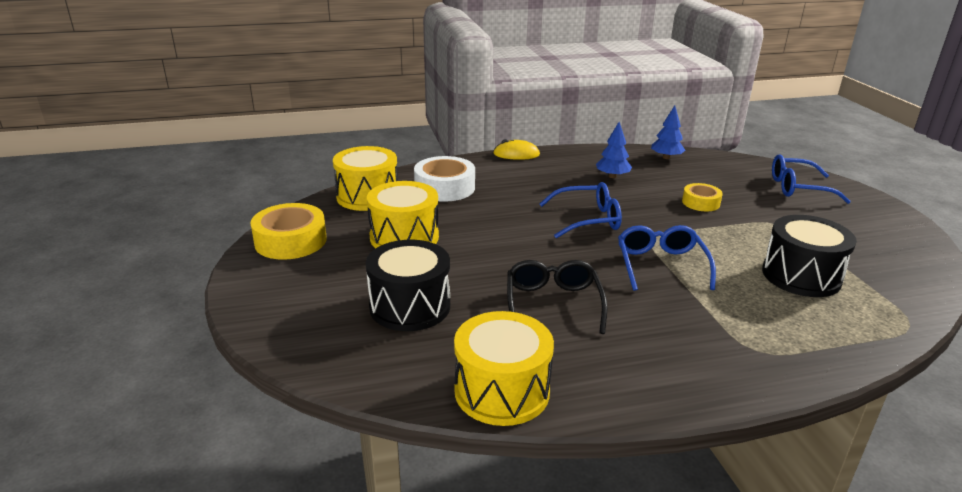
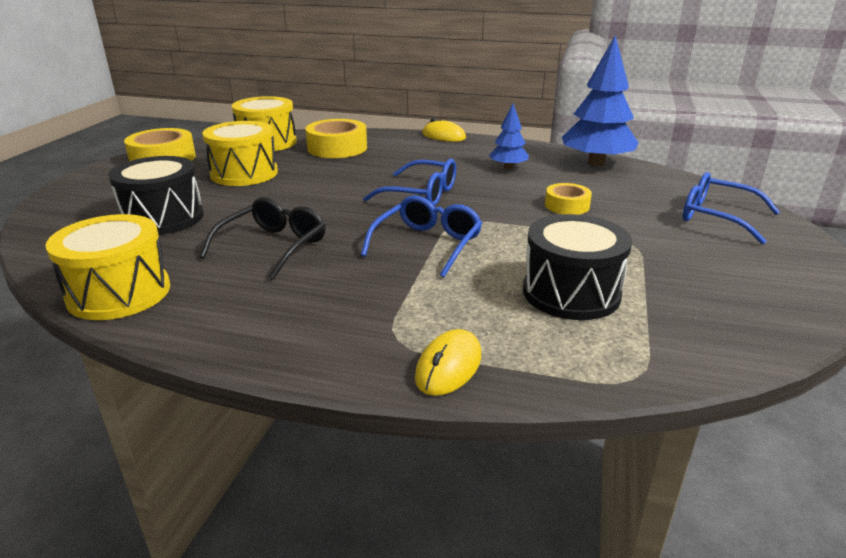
camera: 30 degrees right, 0 degrees up
white tape [414,156,475,202] -> yellow tape [305,119,367,158]
blue tree [651,105,685,159] -> blue tree [562,35,639,166], size x1.90
none -> yellow mouse [415,329,481,396]

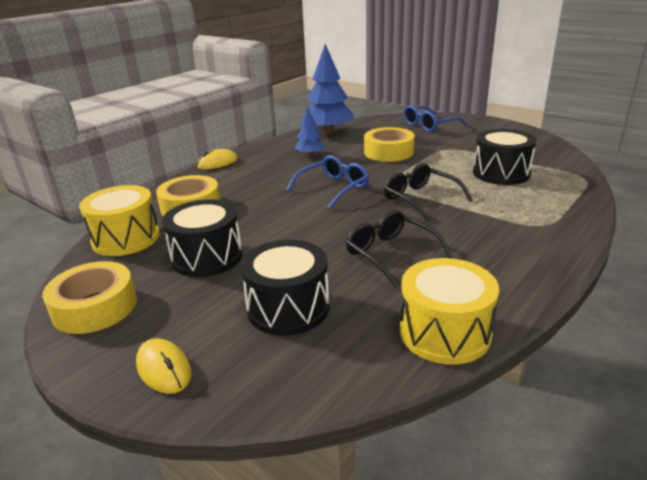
camera: 65 degrees left, 0 degrees up
yellow drum [202,121,278,186] -> black drum [162,199,243,277]
blue glasses [361,195,482,277] -> black glasses [384,163,473,222]
yellow mouse [415,329,481,396] -> yellow mouse moved to [136,338,192,394]
yellow tape [545,183,592,215] -> yellow tape [364,127,415,162], size x1.69

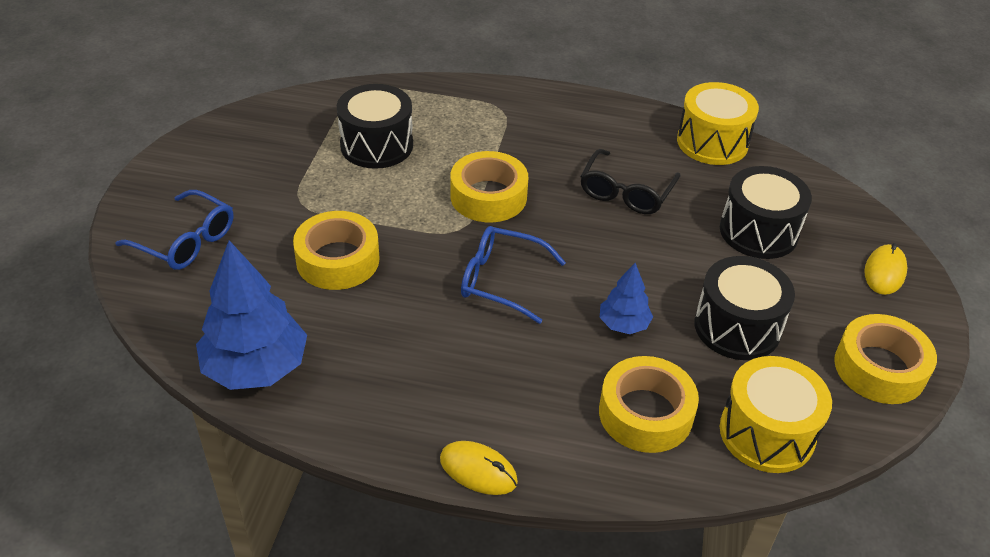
camera: 120 degrees left, 15 degrees up
blue tree [295,106,325,156] -> blue tree moved to [600,263,653,334]
black glasses [384,163,473,222] -> yellow tape [450,151,528,222]

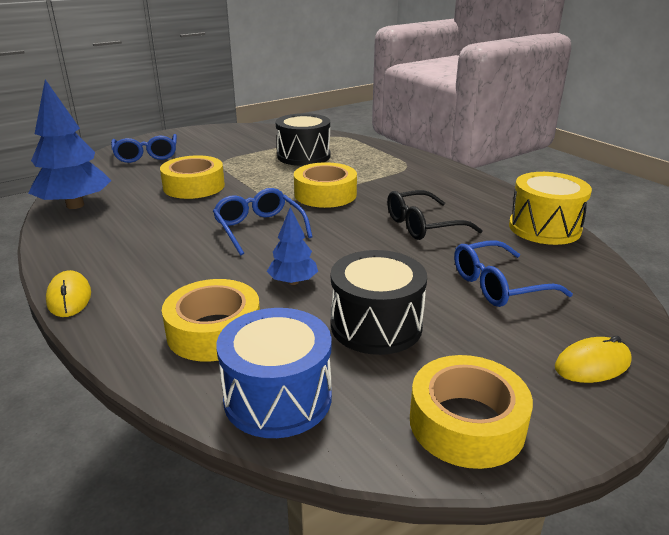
camera: 45 degrees right, 15 degrees down
black drum [720,166,812,259] -> blue glasses [454,240,573,307]
yellow drum [720,356,832,473] -> blue drum [217,308,332,438]

